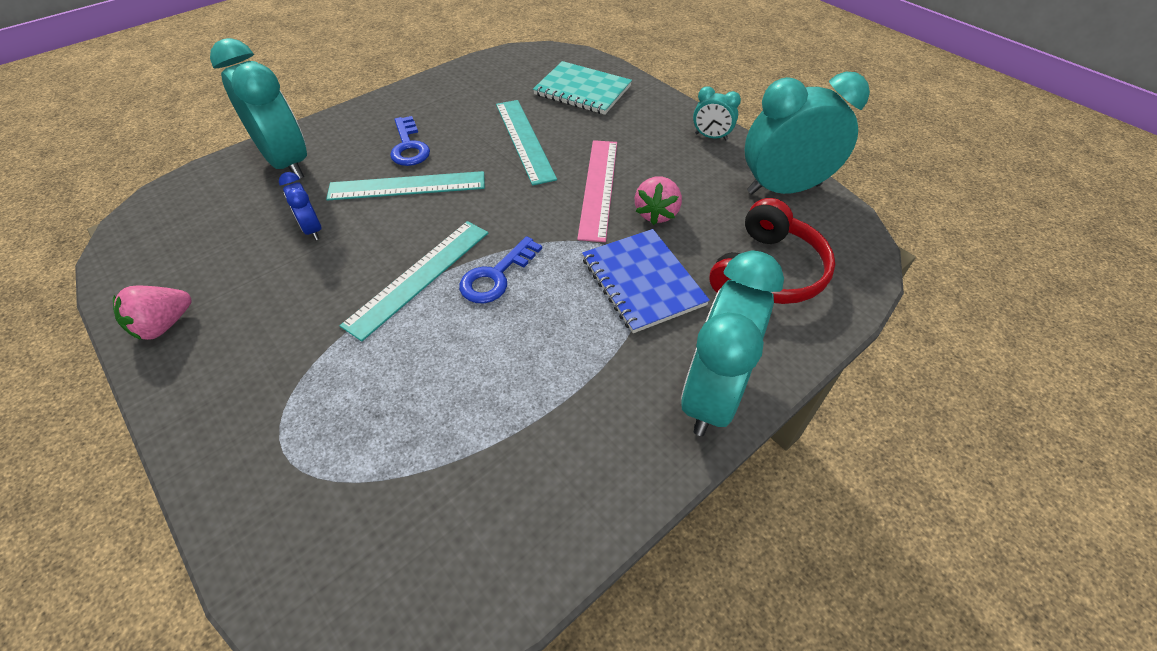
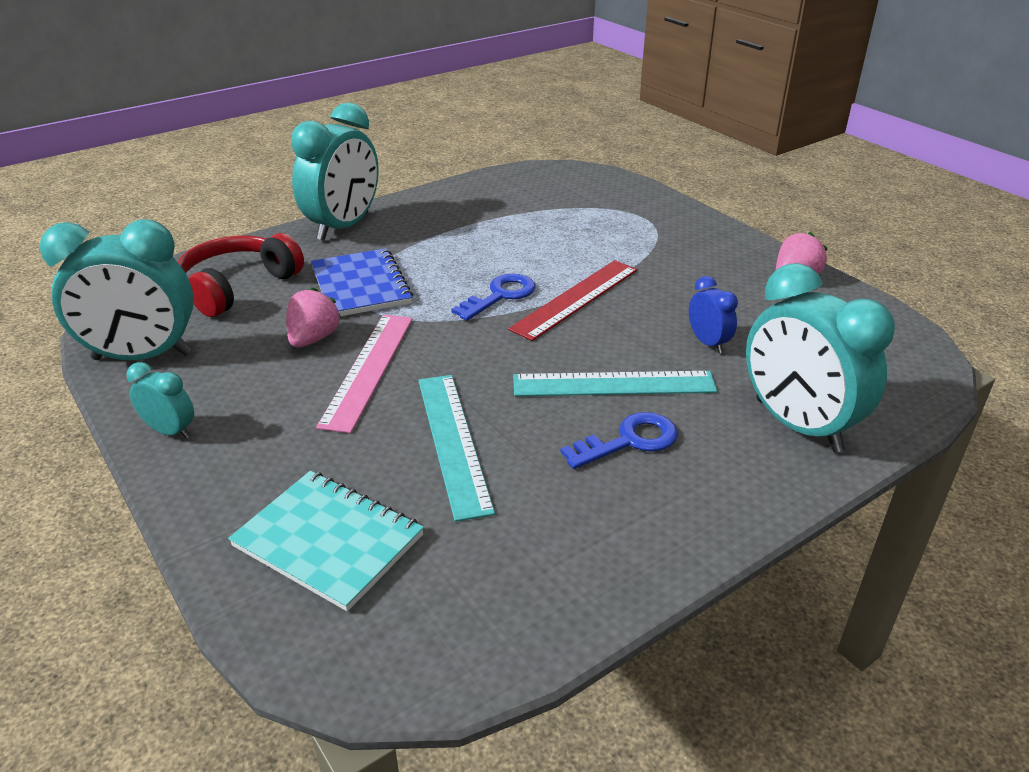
camera: 175 degrees left, 15 degrees down
turquoise ruler [340,221,488,342] -> red ruler [508,260,638,341]
blue key [390,116,430,166] -> blue key turned 75 degrees clockwise [560,412,678,469]

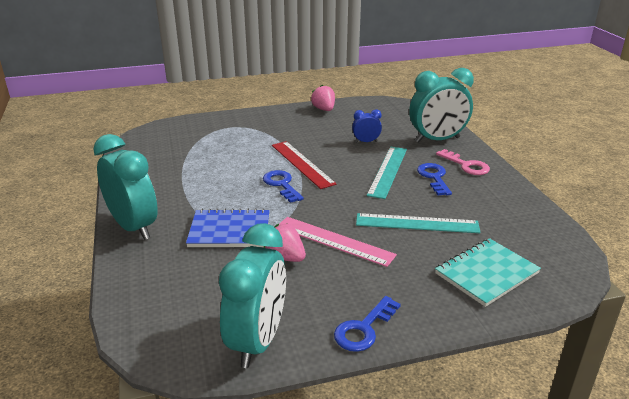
camera: 70 degrees left, 5 degrees down
turquoise clock [127,362,194,439] -> blue key [334,296,401,352]
red headphones [178,233,304,317] -> none
none -> pink key [436,149,490,175]

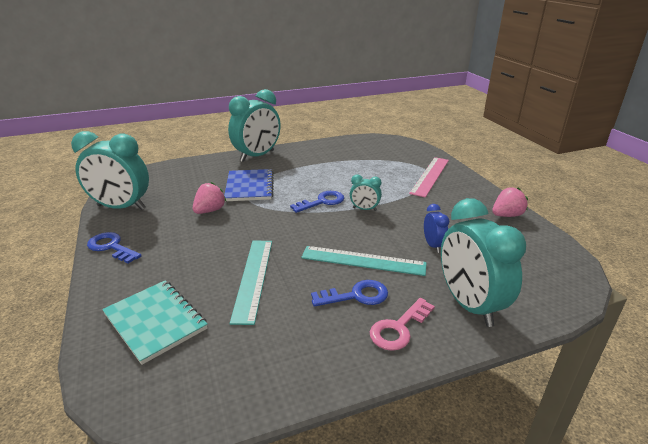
camera: 85 degrees right, 0 degrees up
red ruler [272,141,336,189] -> turquoise clock [350,174,382,211]
pink ruler [279,217,397,267] -> pink ruler moved to [409,157,449,198]

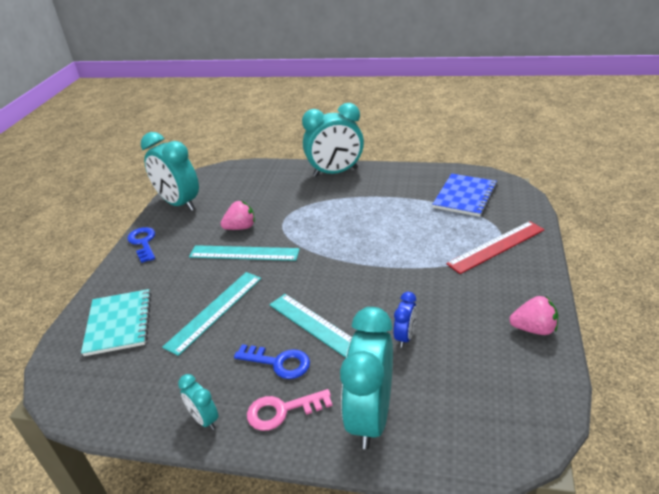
camera: 35 degrees right, 5 degrees up
blue notebook [224,169,274,201] -> blue notebook moved to [432,173,497,217]
blue key [290,191,344,213] -> none
turquoise clock [350,174,382,211] -> turquoise clock moved to [178,374,218,430]
pink ruler [409,157,449,198] -> red ruler [446,221,545,274]
none -> turquoise ruler [189,245,300,261]

